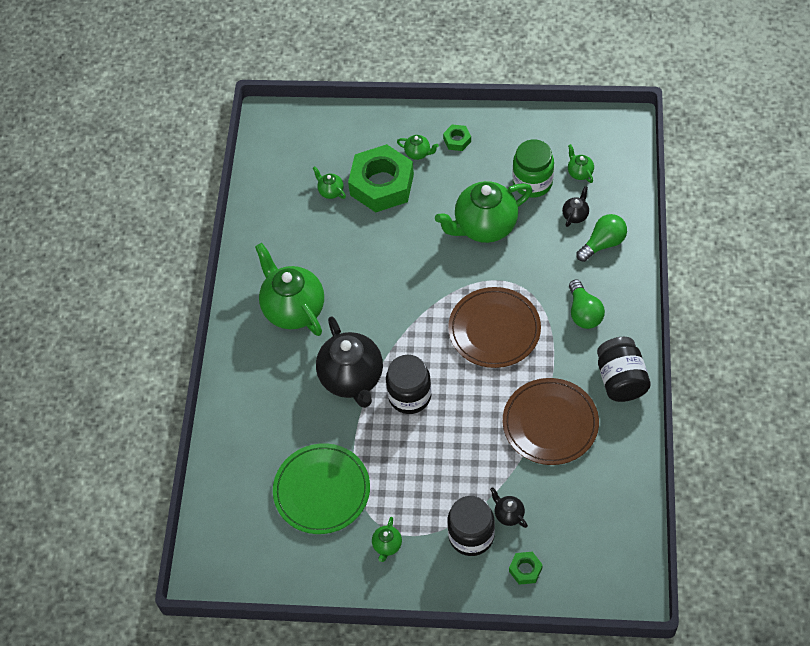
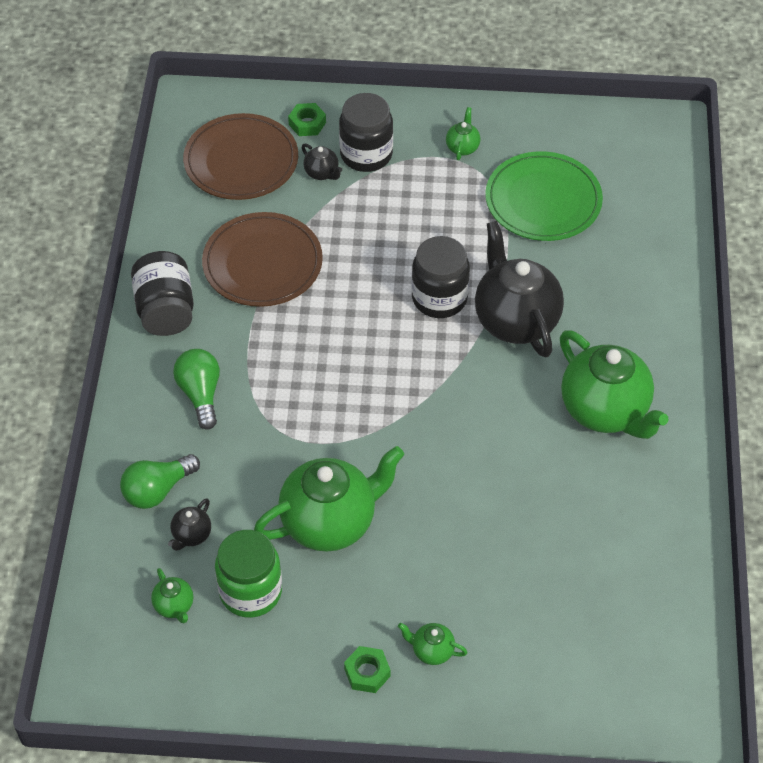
camera: 175 degrees right, 5 degrees down
green teapot [313,167,346,199] -> none
green nut [348,144,414,212] -> none
brown plate [448,287,541,368] -> brown plate moved to [183,113,298,200]

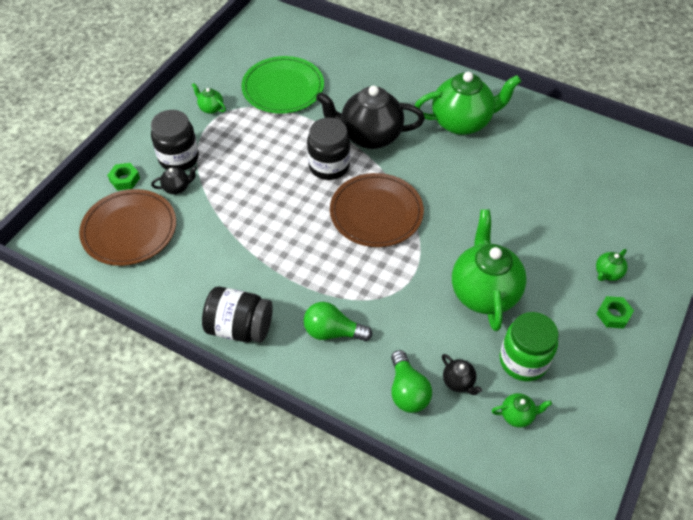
camera: 65 degrees left, 0 degrees up
brown plate [202,212,323,307] -> brown plate moved to [330,173,424,247]

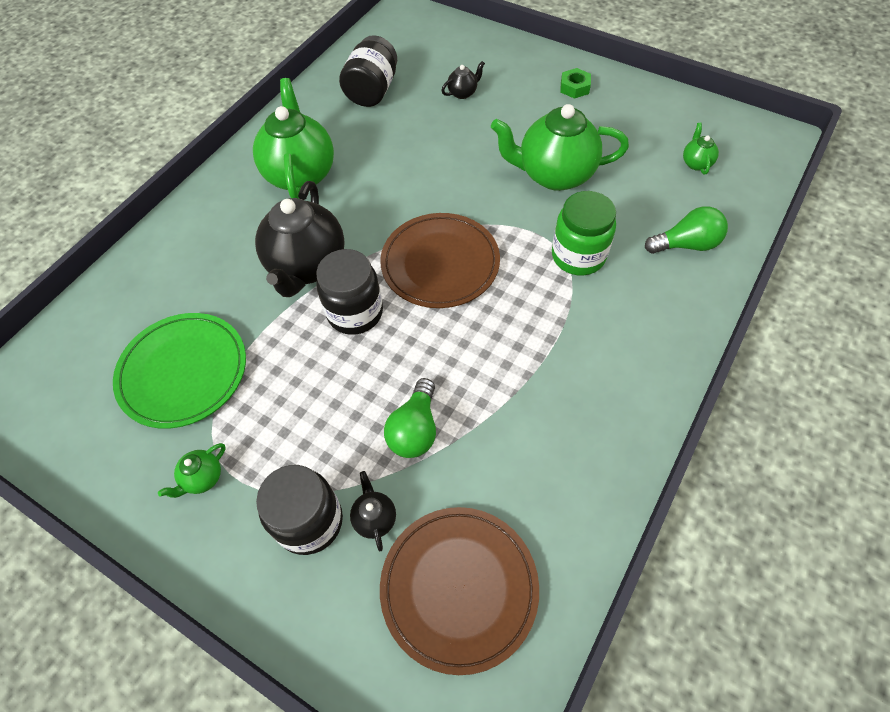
camera: 85 degrees left, 5 degrees up
green nut [107,163,140,191] -> none
black jar [202,286,273,342] -> black jar moved to [339,35,397,107]
green light bulb [304,302,372,341] -> green light bulb moved to [384,378,436,458]
black teapot [442,354,482,395] -> black teapot moved to [441,61,485,99]
green jar [500,312,559,381] -> green jar moved to [552,191,616,275]
green teapot [596,249,628,281] -> none

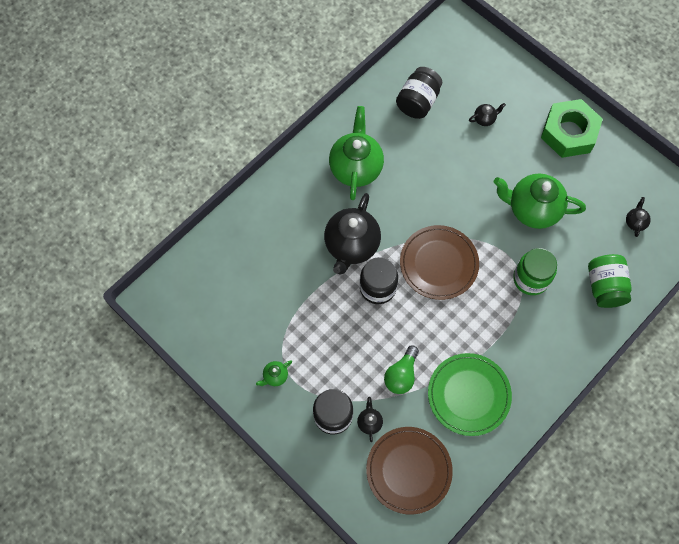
camera: 10 degrees right, 10 degrees up
green plate [113,313,246,429] -> green plate moved to [428,353,512,436]
green nut [560,68,591,99] -> green nut [541,99,603,158], size x2.36
green light bulb [645,206,728,254] -> green jar [588,254,632,308]
green teapot [683,123,719,175] -> black teapot [626,197,651,237]

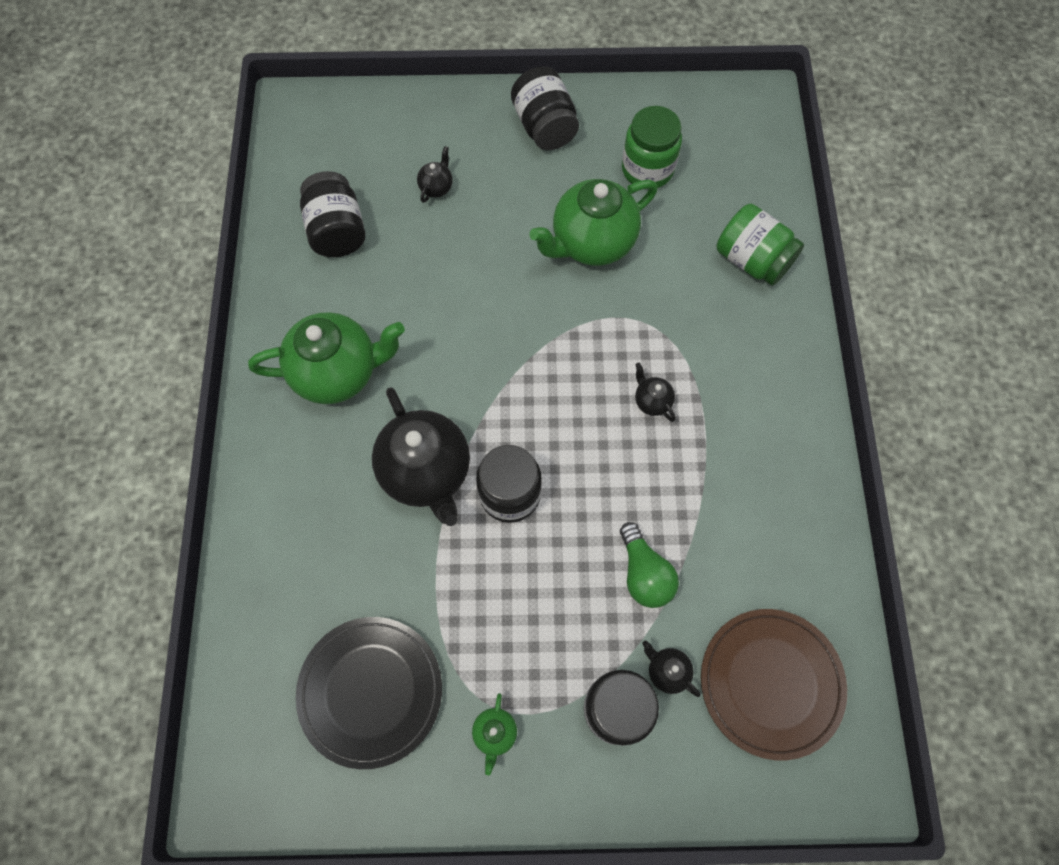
camera: 45 degrees left, 0 degrees up
green teapot [329,106,384,200] -> green teapot turned 120 degrees clockwise [248,312,405,404]
brown plate [400,225,479,300] -> none
green plate [428,353,512,436] -> none
green jar [513,248,557,295] -> green jar moved to [622,106,682,188]
green nut [541,99,603,158] -> black jar [511,66,579,150]
black teapot [626,197,651,237] -> black teapot moved to [635,363,675,422]
none -> black plate [296,617,442,769]

